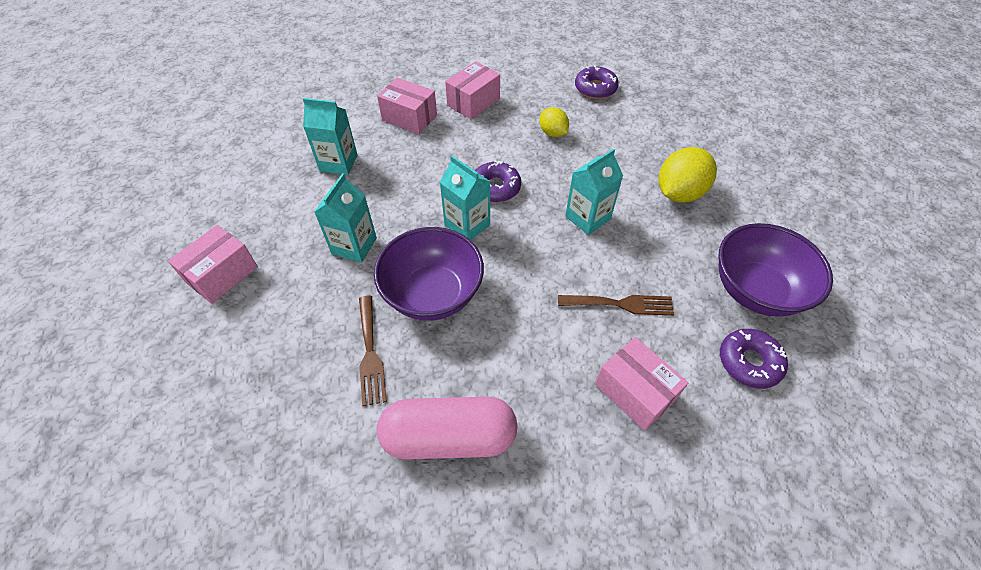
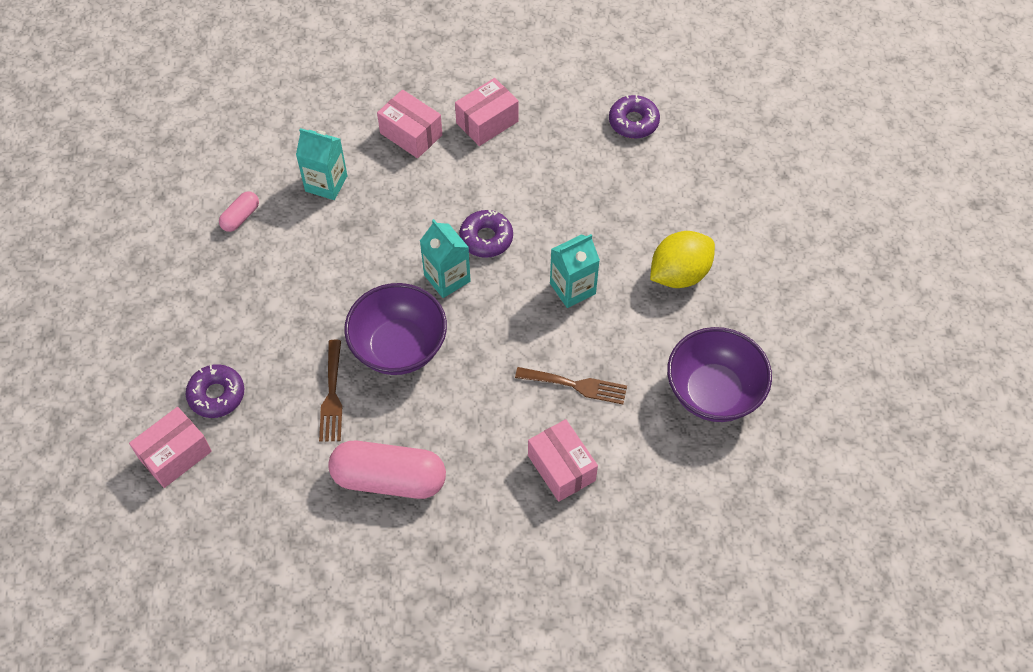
camera: 10 degrees right, 5 degrees up
pink box [168,225,258,304] -> pink box moved to [129,407,212,488]
turquoise carton [314,173,377,263] -> none
yellow lemon [539,107,569,137] -> none
purple donut [720,329,788,389] -> purple donut moved to [186,364,244,418]
none -> pink capsule [219,191,259,232]

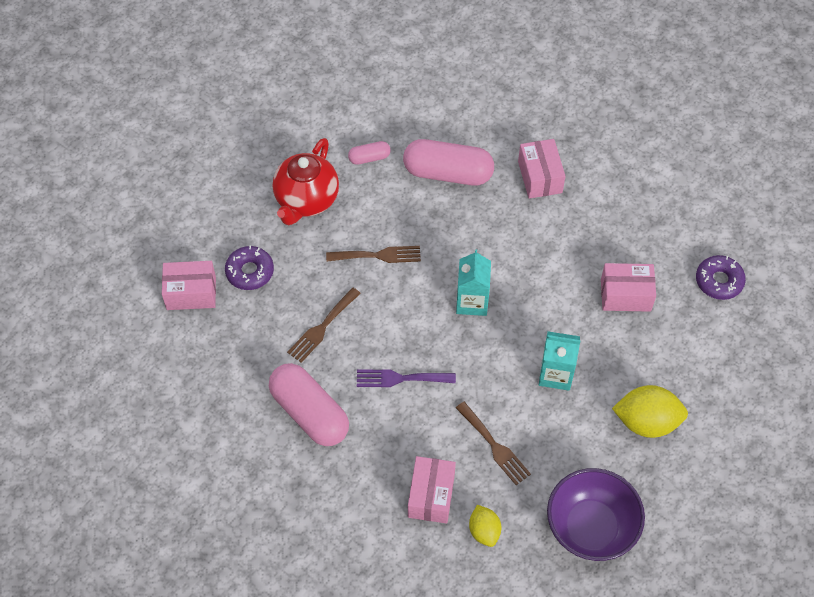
camera: 40 degrees right, 0 degrees up
turquoise carton [296,128,347,200] -> pink capsule [403,139,494,186]
purple bowl [344,283,447,375] -> none
pink box [455,78,518,146] -> pink box moved to [601,263,656,312]
purple donut [459,210,513,258] -> none
none -> red teapot [273,138,339,225]
none -> brown fork [326,246,421,263]
none -> purple fork [357,370,456,387]
none -> yellow lemon [469,505,501,547]

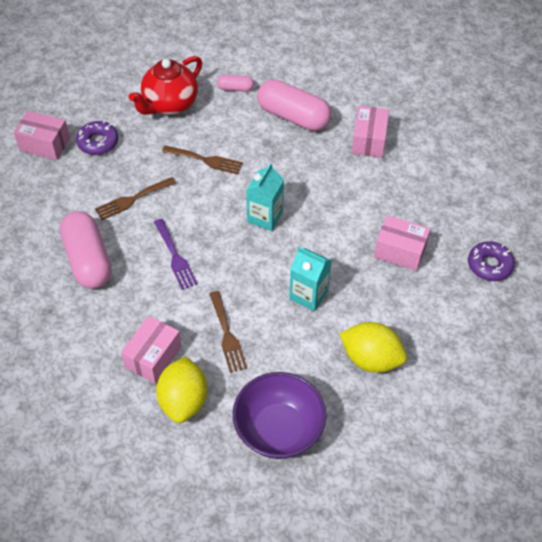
camera: 20 degrees right, 5 degrees down
purple fork [357,370,456,387] -> purple fork turned 135 degrees counterclockwise [154,219,198,290]
yellow lemon [469,505,501,547] -> yellow lemon [156,356,208,423], size x1.70

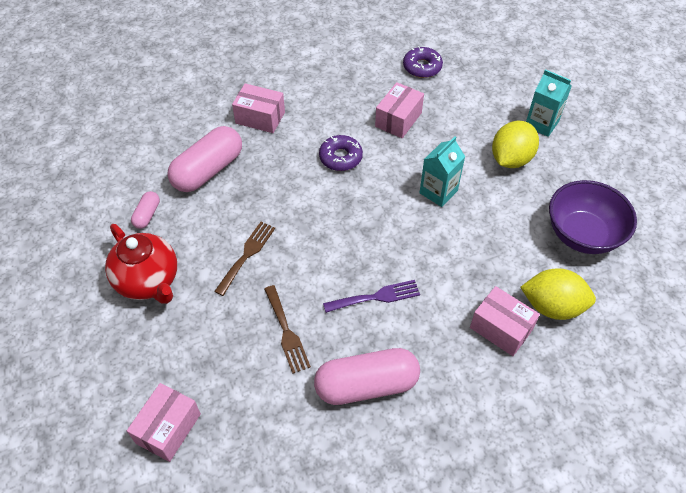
camera: 80 degrees left, 0 degrees up
purple donut [76,121,118,155] -> purple donut moved to [319,135,363,171]
brown fork [209,291,247,373] -> none
turquoise carton [246,163,284,231] -> turquoise carton moved to [526,69,572,137]

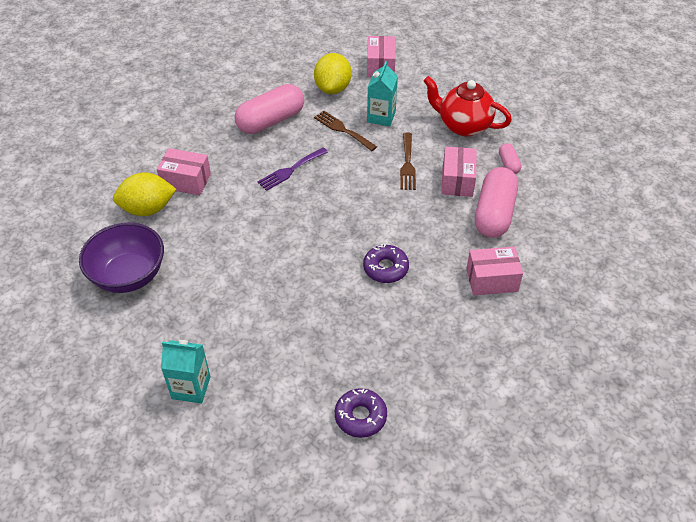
camera: 155 degrees right, 5 degrees down
pink box [375,82,424,138] -> pink box moved to [441,146,477,197]
turquoise carton [419,137,465,207] -> turquoise carton moved to [367,61,398,126]
yellow lemon [492,121,539,168] -> yellow lemon moved to [314,53,352,94]

